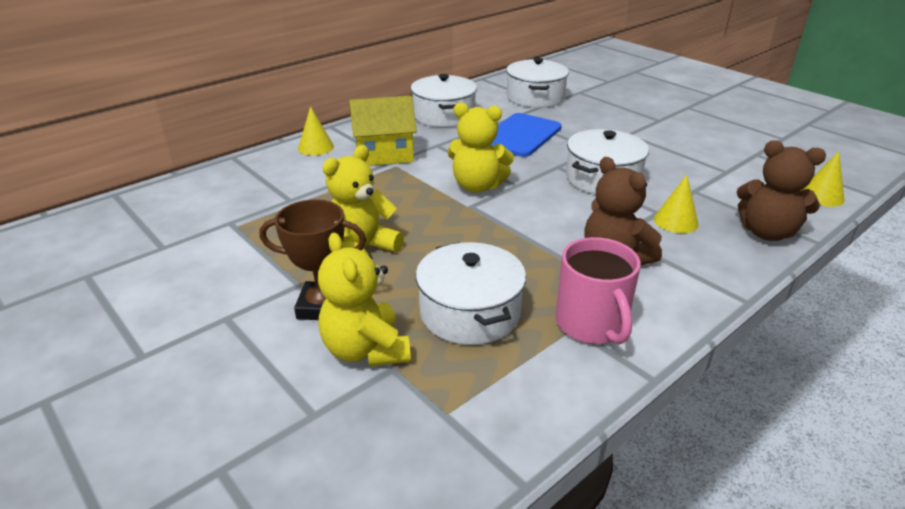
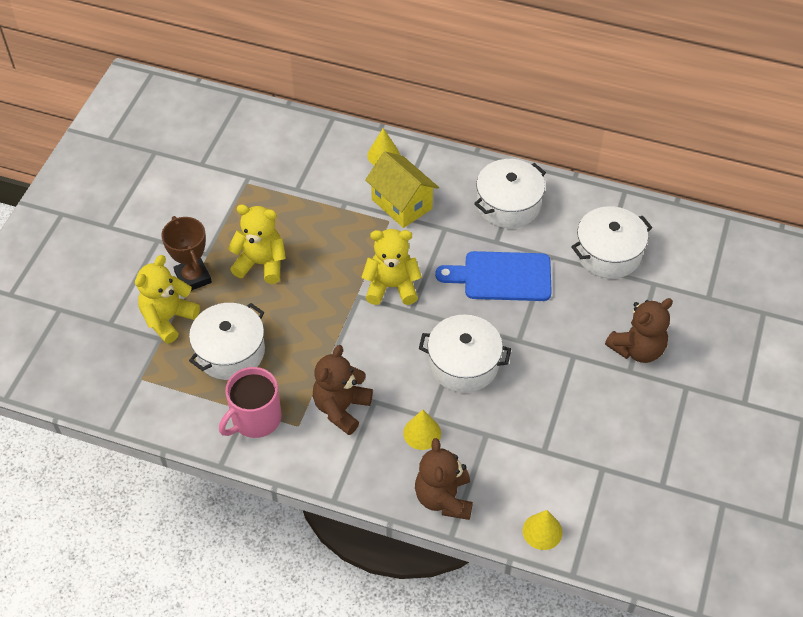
camera: 60 degrees right, 20 degrees up
yellow teddy bear [447,102,514,193] -> yellow teddy bear turned 105 degrees clockwise [361,229,422,305]
none -> brown teddy bear [605,298,673,363]

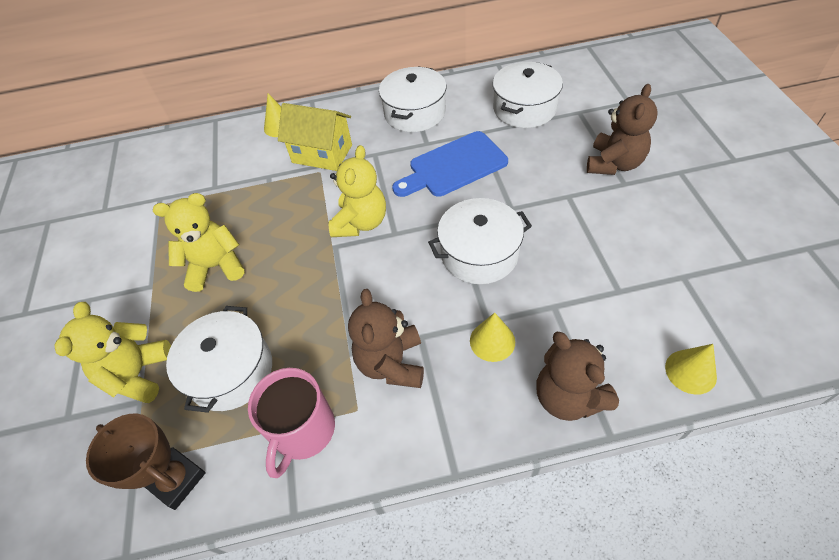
camera: 25 degrees left, 0 degrees up
brown trophy [161,216,212,291] -> brown trophy moved to [86,414,206,510]
yellow teddy bear [361,229,422,305] -> yellow teddy bear turned 135 degrees clockwise [329,145,386,237]

